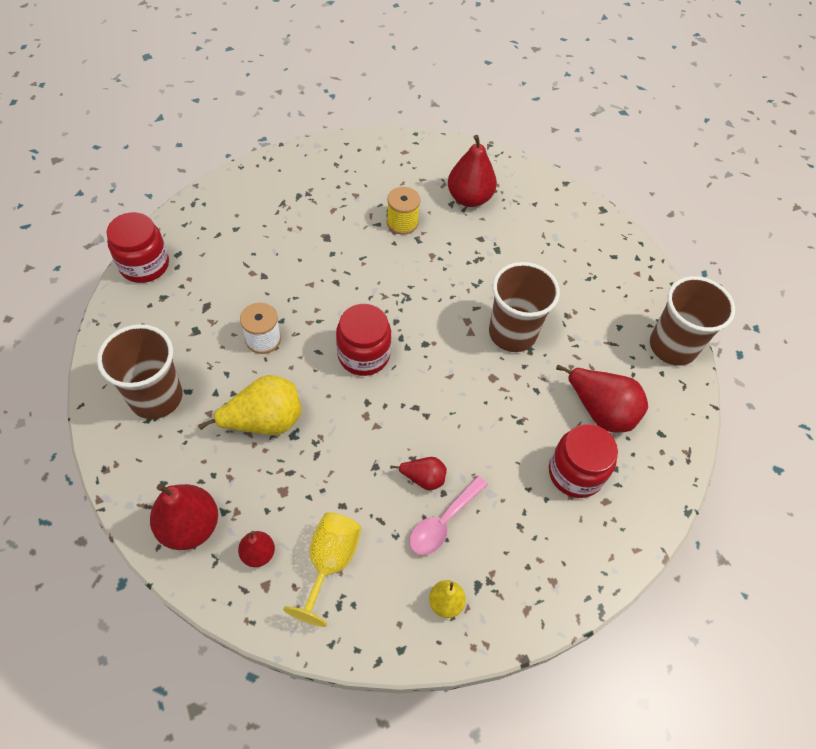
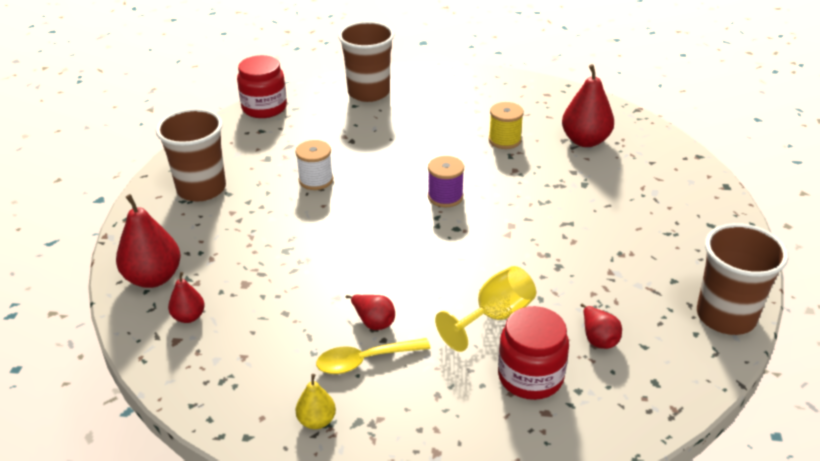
camera: 35 degrees right, 20 degrees down
yellow pear [198,375,302,435] -> none
yellow goblet [283,512,362,627] -> yellow goblet moved to [435,266,536,352]
red jar [336,304,391,376] -> none
pink spoon [409,476,488,555] -> yellow spoon [316,338,431,374]
brown cup [489,262,560,352] -> brown cup moved to [338,21,394,102]
red pear [556,365,648,433] -> red pear [581,304,622,349], size x0.54
none -> purple spool [428,156,464,207]

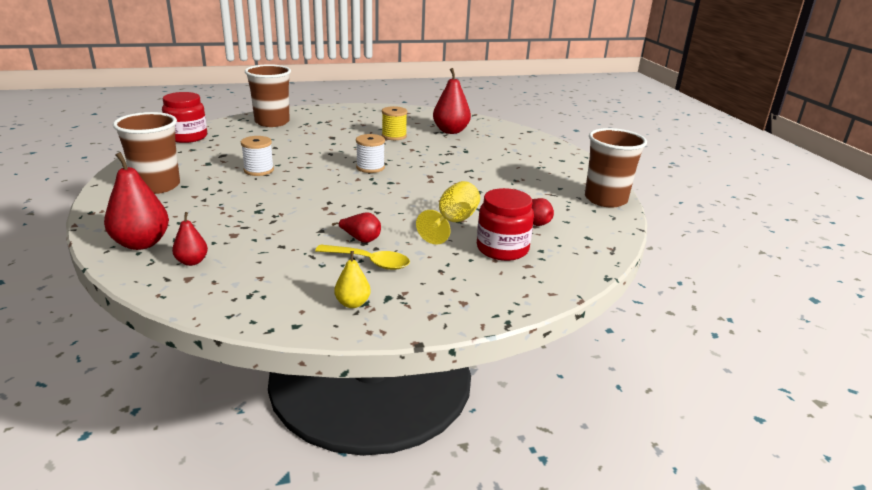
camera: 25 degrees left, 10 degrees down
yellow spoon [316,338,431,374] -> yellow spoon turned 120 degrees counterclockwise [315,245,410,270]
purple spool [428,156,464,207] -> white spool [356,134,385,173]

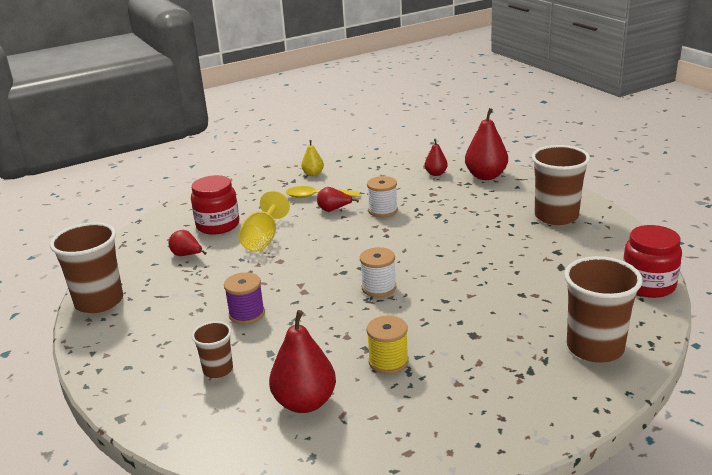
camera: 170 degrees right, 0 degrees up
white spool [241,136,274,176] -> white spool moved to [367,176,398,217]
none -> brown cup [192,321,233,378]
none -> purple spool [224,272,265,324]

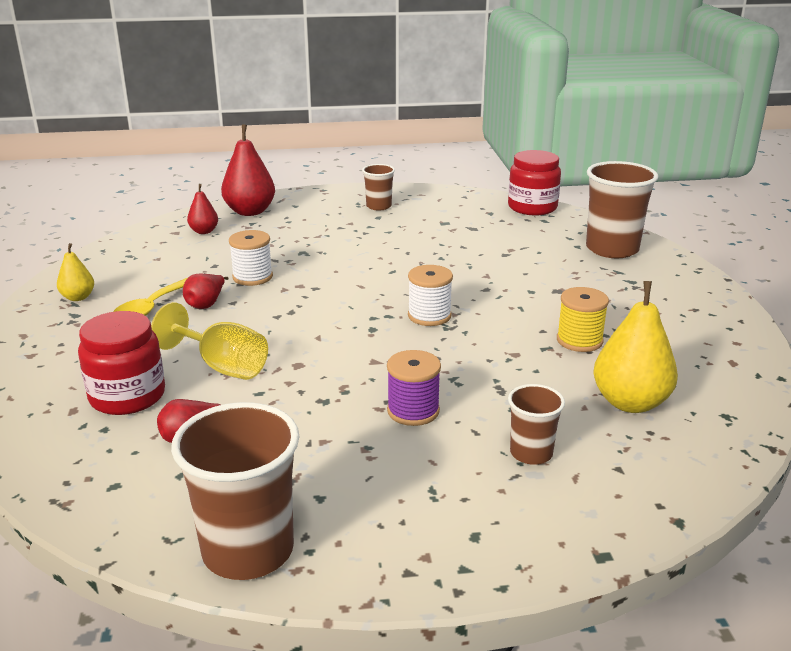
camera: 70 degrees left, 0 degrees up
red pear [269,310,336,413] -> yellow pear [594,281,678,413]
brown cup [532,145,590,225] -> brown cup [362,164,395,210], size x0.54

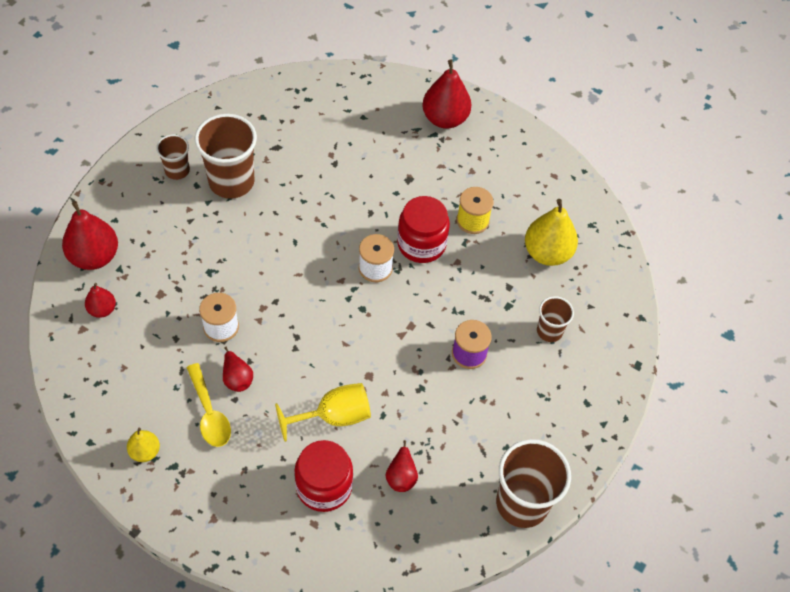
camera: 55 degrees left, 30 degrees up
red jar [508,150,561,215] -> red jar moved to [397,196,450,263]
brown cup [586,161,659,258] -> brown cup moved to [195,114,257,199]
none -> red pear [422,60,471,129]

